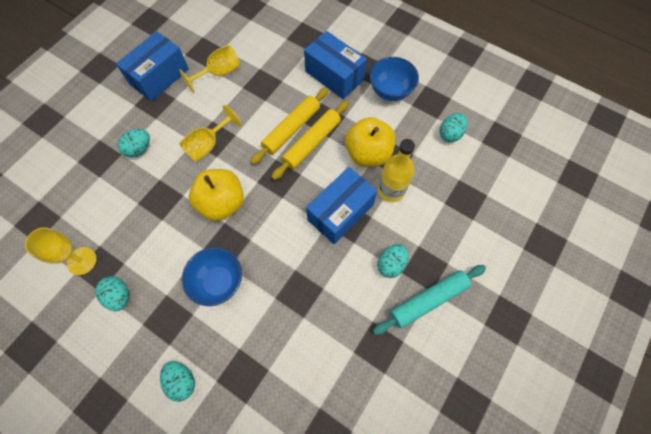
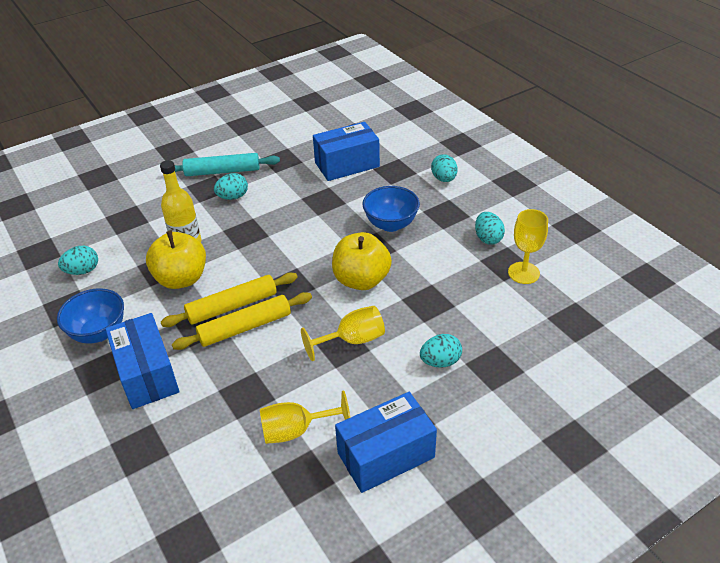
camera: 155 degrees left, 25 degrees down
blue box [306,167,377,244] -> blue box moved to [313,122,380,181]

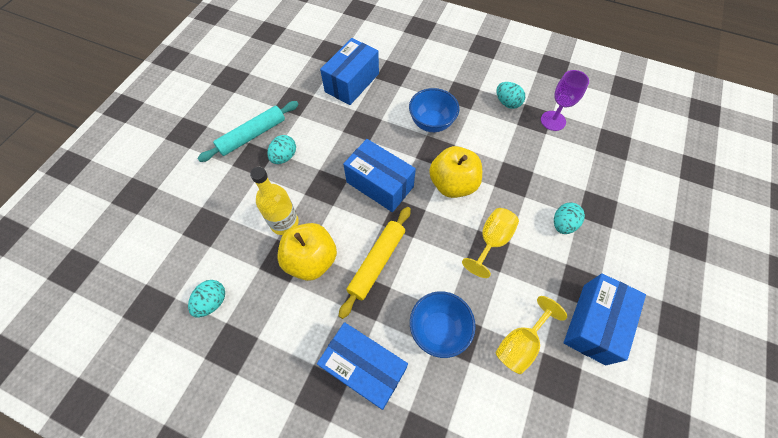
camera: 35 degrees left, 20 degrees up
blue bowl [57,288,124,343] -> blue bowl moved to [410,291,476,358]
yellow rolling pin [172,292,312,350] -> none
turquoise egg [431,154,458,182] -> none
yellow goblet [508,209,548,284] -> purple goblet [541,70,589,131]
none -> blue box [343,139,416,212]

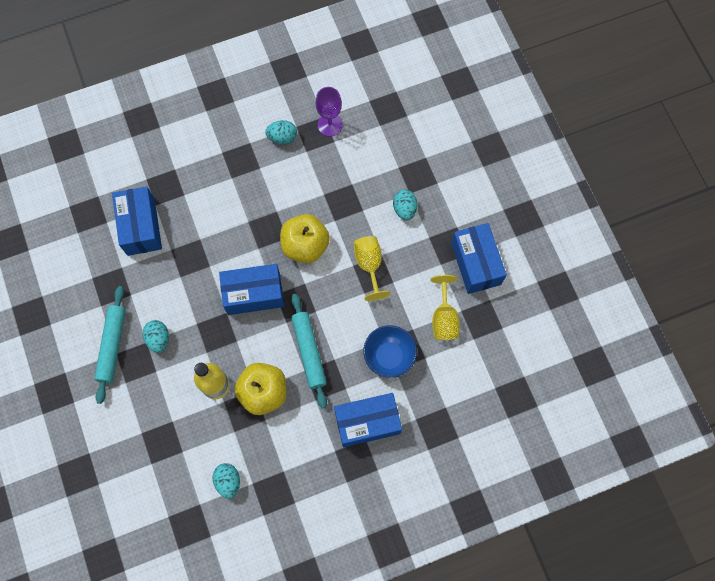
camera: 45 degrees left, 10 degrees up
yellow rolling pin [339,207,411,319] -> turquoise rolling pin [291,293,327,409]
blue bowl [409,88,459,132] -> none

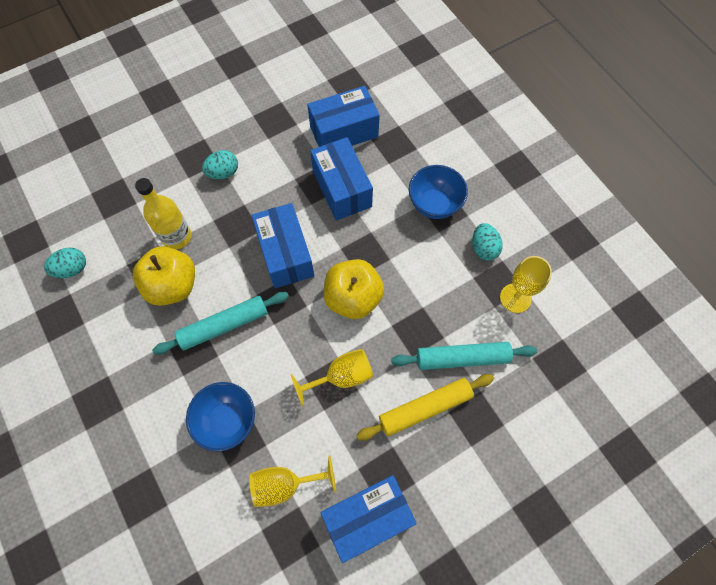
camera: 80 degrees right, 5 degrees down
turquoise rolling pin [94,286,126,404] -> turquoise rolling pin moved to [391,342,537,370]
purple goblet [316,87,343,137] -> yellow goblet [500,256,552,313]
blue box [334,393,402,447] -> blue box moved to [310,137,373,220]
turquoise egg [393,189,417,220] -> yellow rolling pin [356,374,494,441]
none -> blue bowl [409,165,468,219]

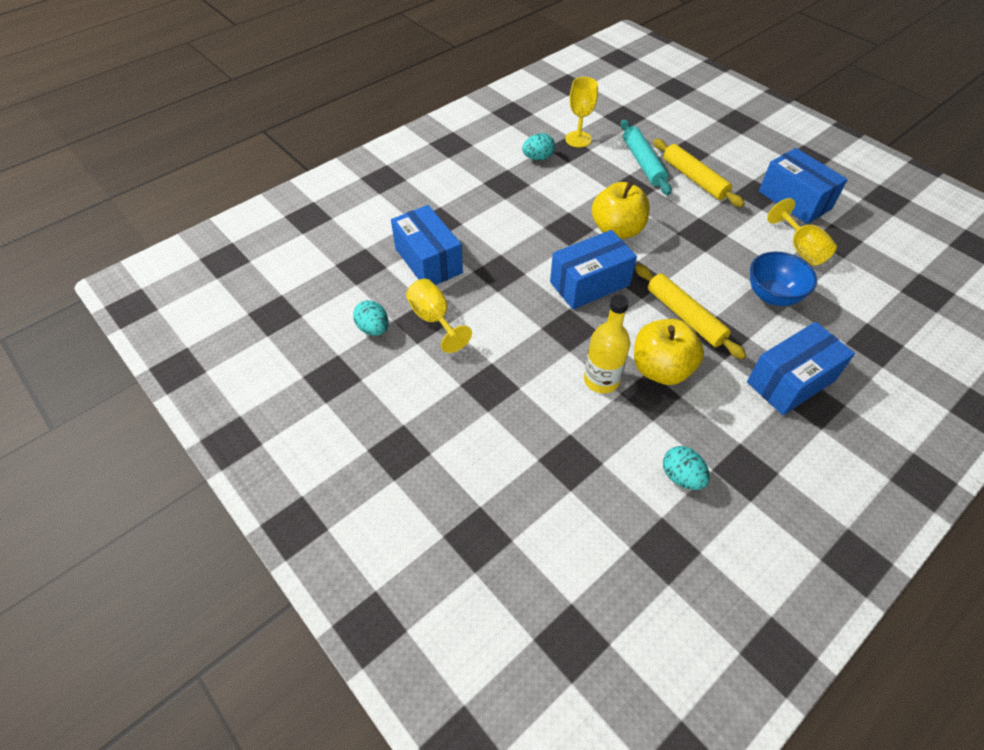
camera: 100 degrees left, 15 degrees down
turquoise rolling pin [152,292,289,355] -> yellow rolling pin [635,264,746,360]
turquoise egg [202,150,238,179] -> turquoise egg moved to [353,300,389,336]
yellow goblet [291,349,373,407] -> yellow goblet moved to [406,279,472,353]
blue box [310,137,373,220] -> blue box moved to [747,322,855,415]
blue bowl [409,165,468,219] -> none

